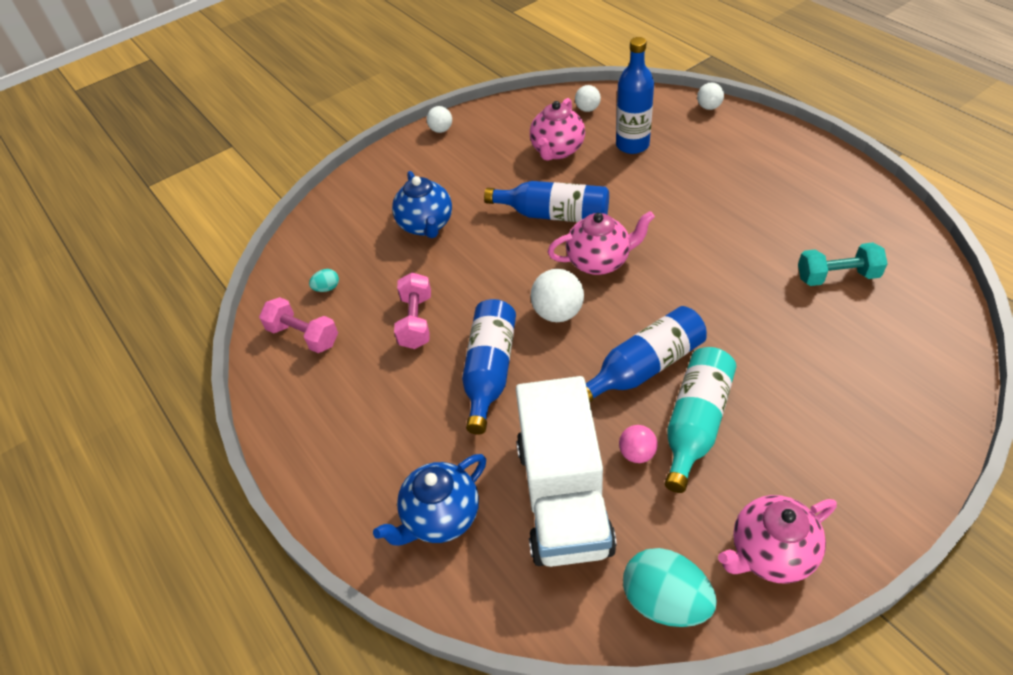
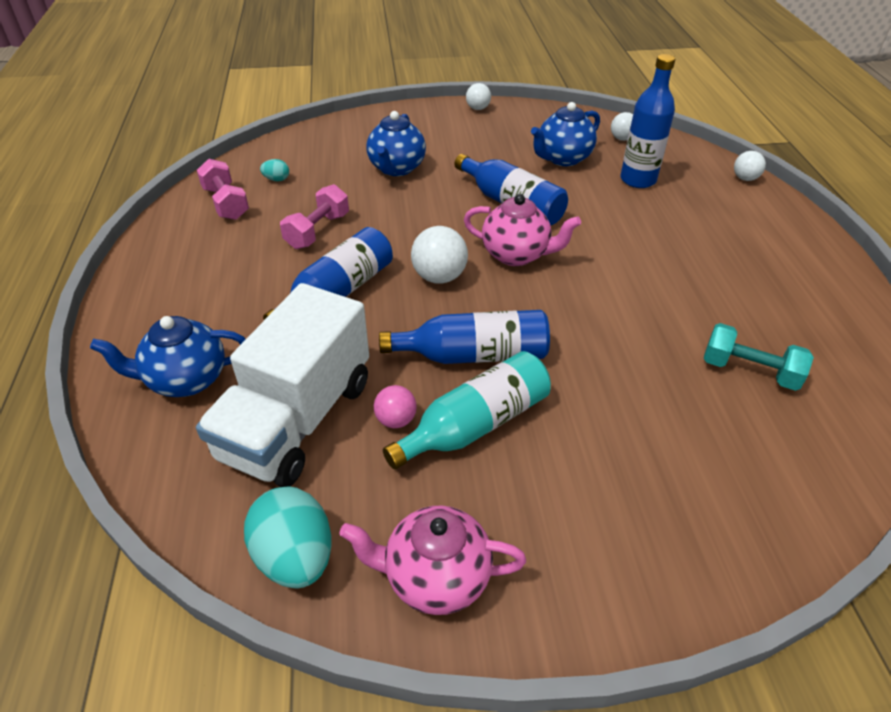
camera: 25 degrees right, 5 degrees down
pink teapot [530,98,585,161] -> blue teapot [531,102,600,166]

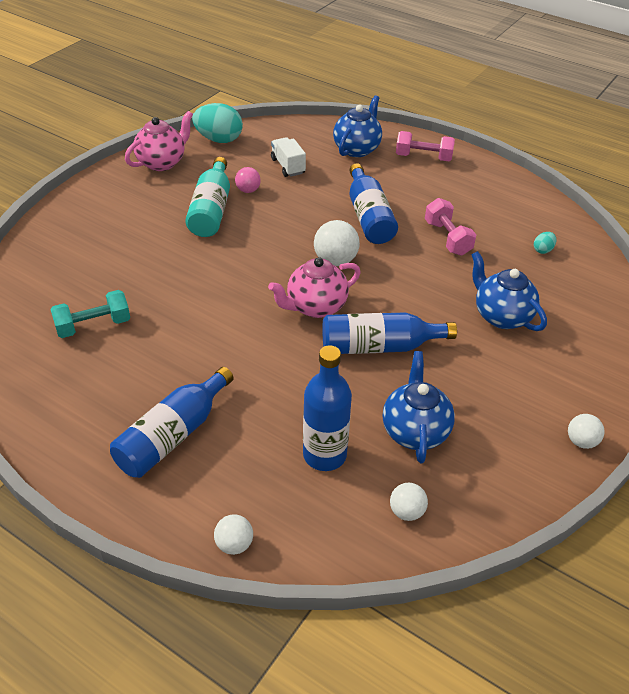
camera: 130 degrees right, 0 degrees up
white truck [196,283,369,487] -> white truck [271,137,306,177], size x0.45
pink dumbbell [197,159,249,220] -> pink dumbbell moved to [396,131,455,161]
blue bottle [379,310,550,364] -> blue bottle moved to [110,367,234,478]

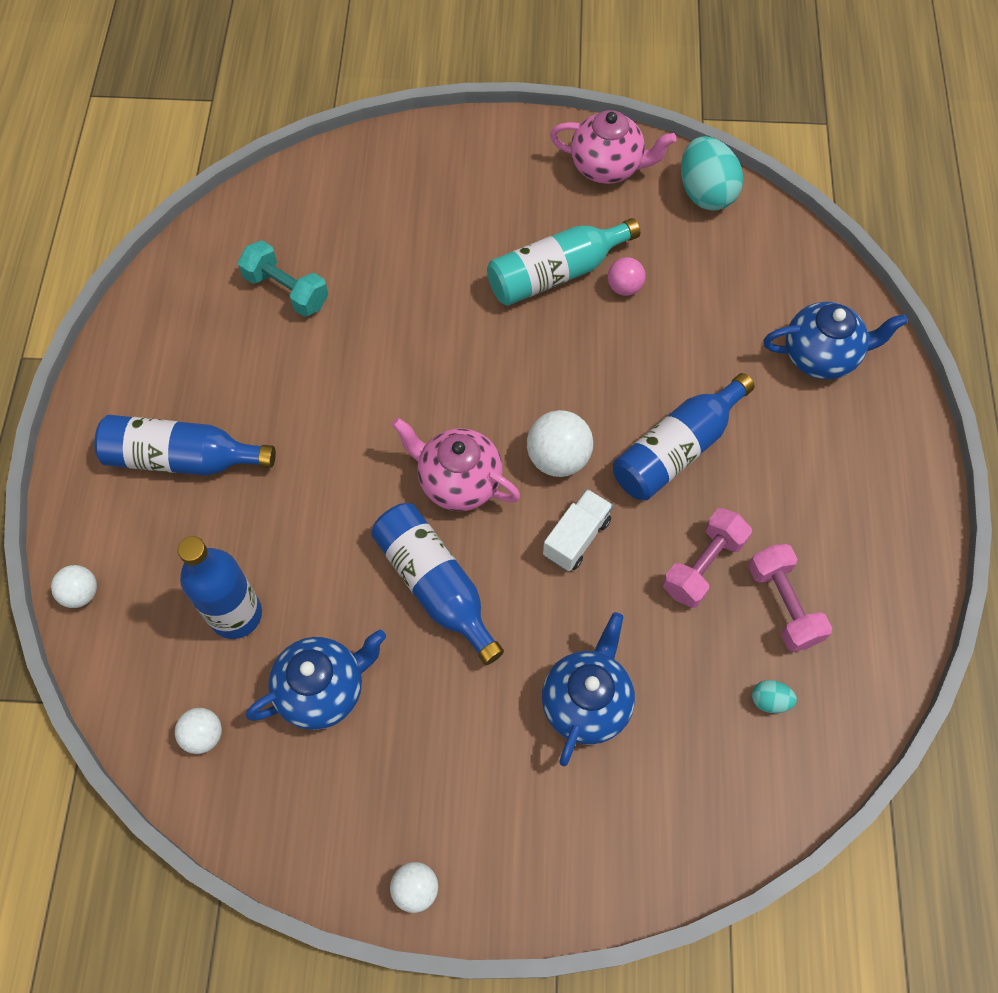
camera: 60 degrees right, 20 degrees up
white truck [271,137,306,177] -> white truck moved to [543,489,613,571]
pink dumbbell [396,131,455,161] -> pink dumbbell moved to [748,544,832,652]

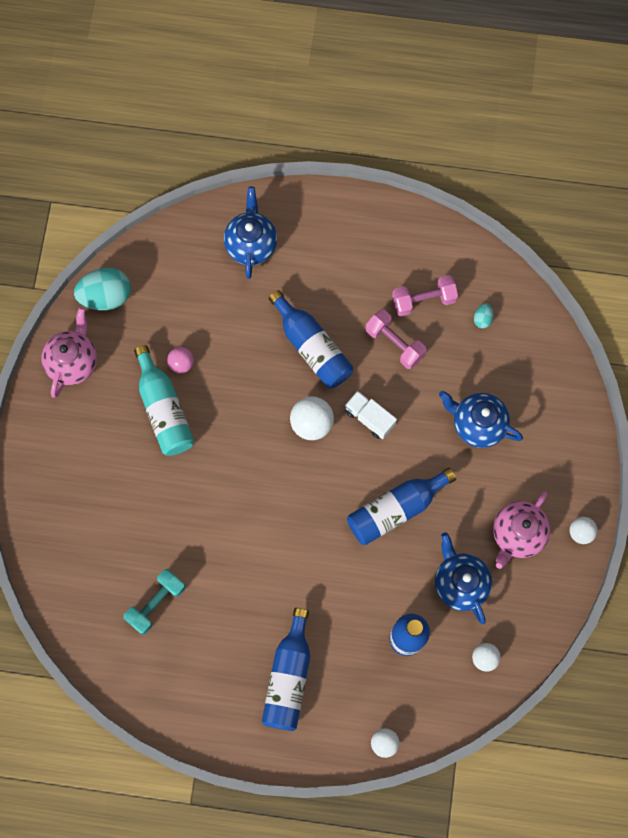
camera: 85 degrees left, 10 degrees up
pink teapot [392,418,520,511] -> pink teapot moved to [493,492,550,569]

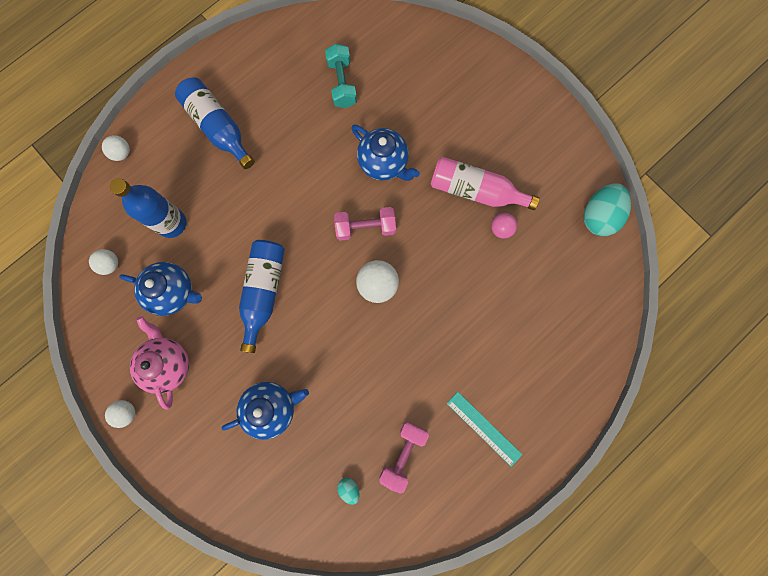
camera: 130 degrees right, 5 degrees up
pink teapot [41,307,97,398] -> none
turquoise bottle [134,345,194,456] -> pink bottle [431,157,540,210]
blue teapot [224,187,277,279] -> blue teapot moved to [351,125,420,181]
blue bottle [269,290,353,388] -> none
white truck [345,391,397,439] -> none
pink dumbbell [365,309,426,369] -> pink dumbbell moved to [334,207,396,241]
none -> turquoise ruler [447,392,523,467]

